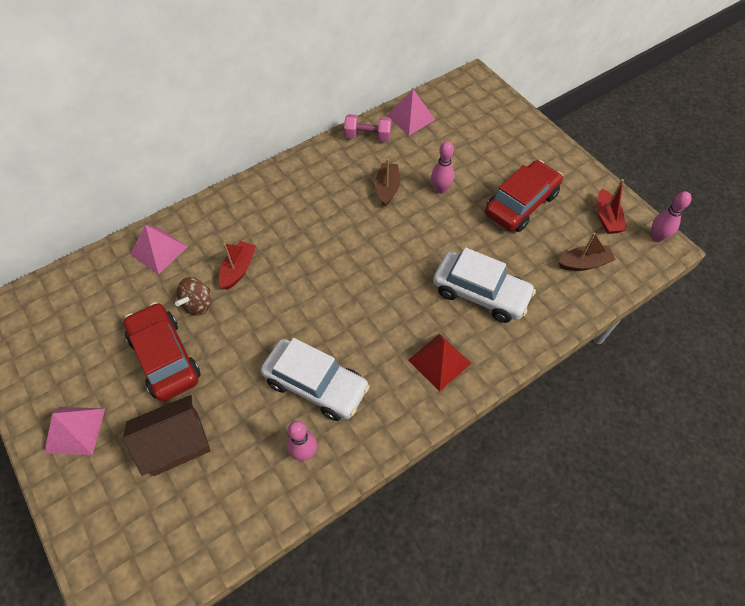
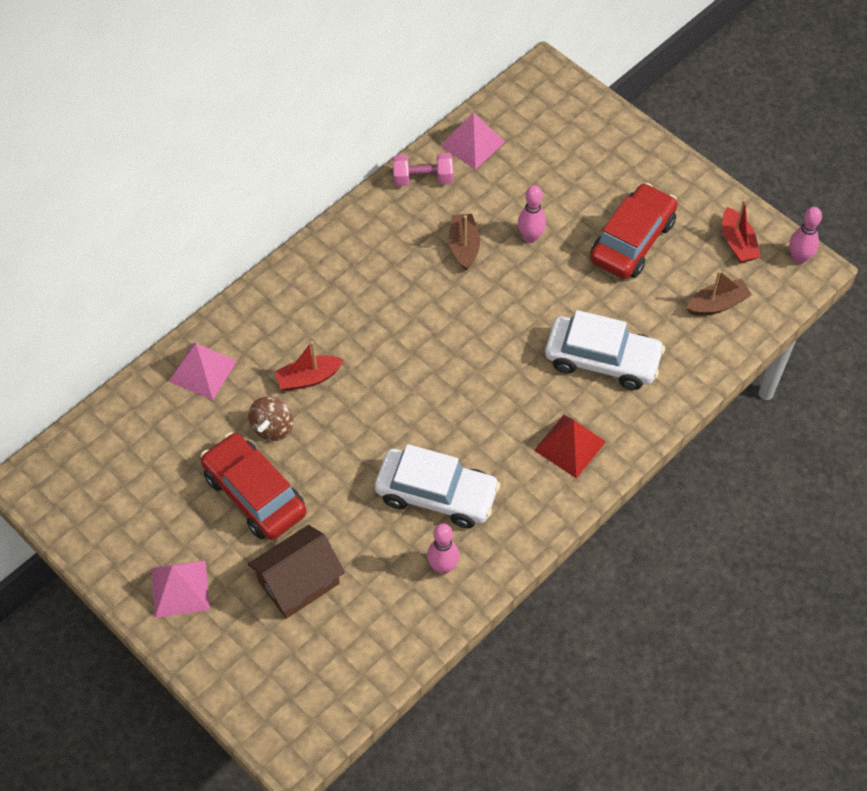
camera: 10 degrees left, 0 degrees up
red boat [219,241,256,290] -> red boat turned 120 degrees counterclockwise [274,341,344,391]

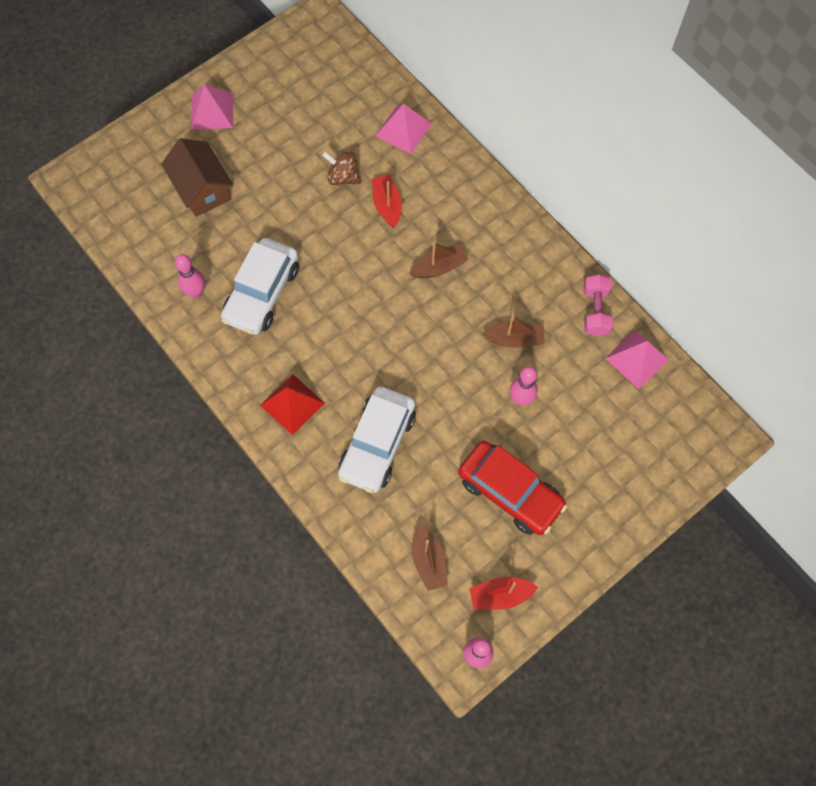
camera: 95 degrees right, 10 degrees up
red car [200,432,307,540] -> none
none -> brown boat [409,242,469,278]

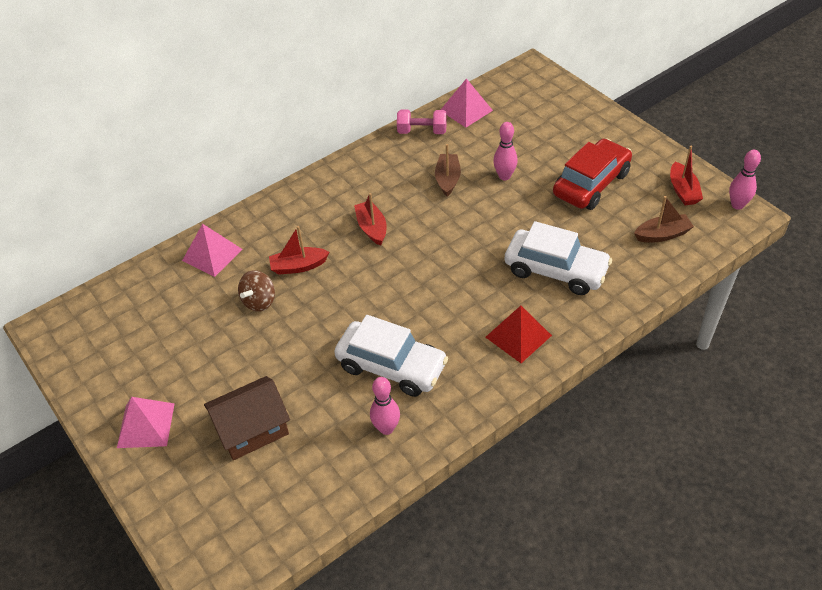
camera: 85 degrees left, 20 degrees down
brown boat [409,242,469,278] -> red boat [354,193,387,246]

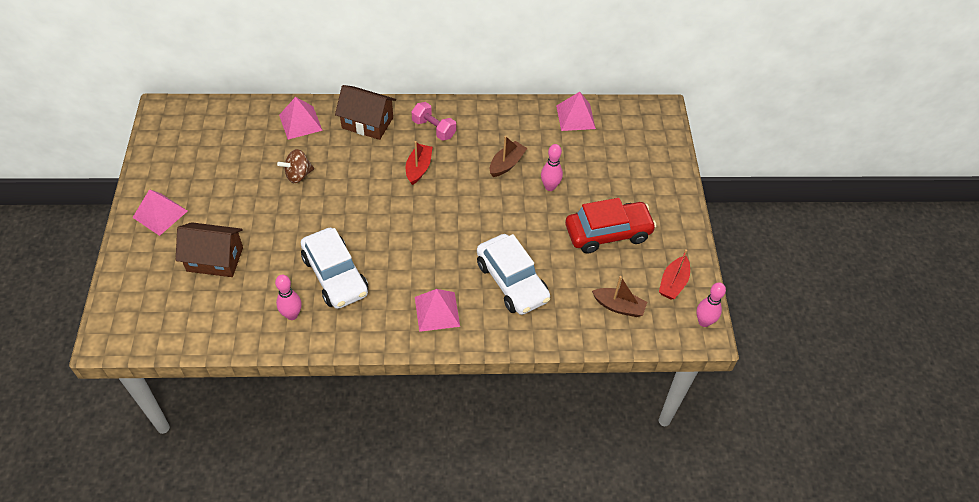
camera: 30 degrees right, 5 degrees up
red boat [269,226,329,275] -> none
pink dumbbell [397,110,447,134] -> pink dumbbell moved to [411,102,456,141]
red pyramid [485,306,552,363] -> pink pyramid [415,289,460,332]
none -> brown house [335,85,396,140]

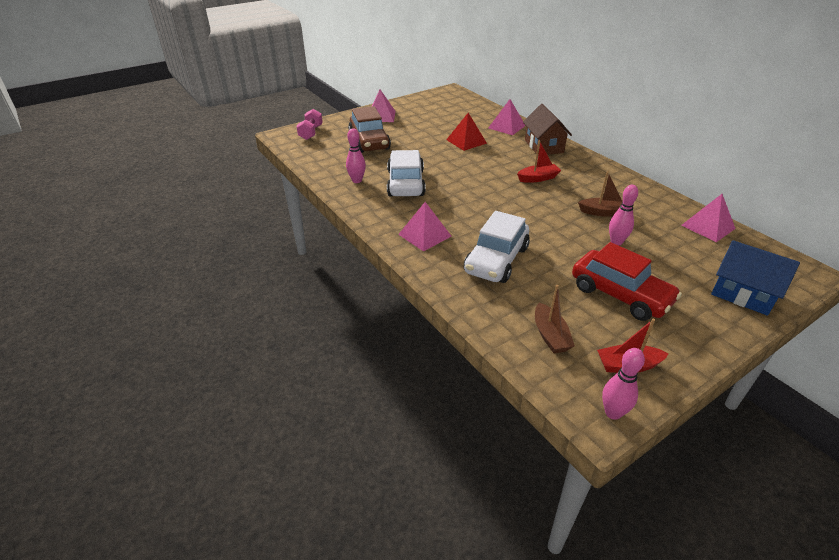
camera: 60 degrees right, 15 degrees down
brown house [176,222,243,277] -> brown car [348,106,391,153]
brown spinning top [277,149,314,183] -> red pyramid [446,113,487,151]
white car [301,228,368,309] -> white car turned 150 degrees clockwise [387,150,426,197]
pink dumbbell [411,102,456,141] -> pink dumbbell moved to [297,109,323,140]
none -> blue house [711,240,800,316]

